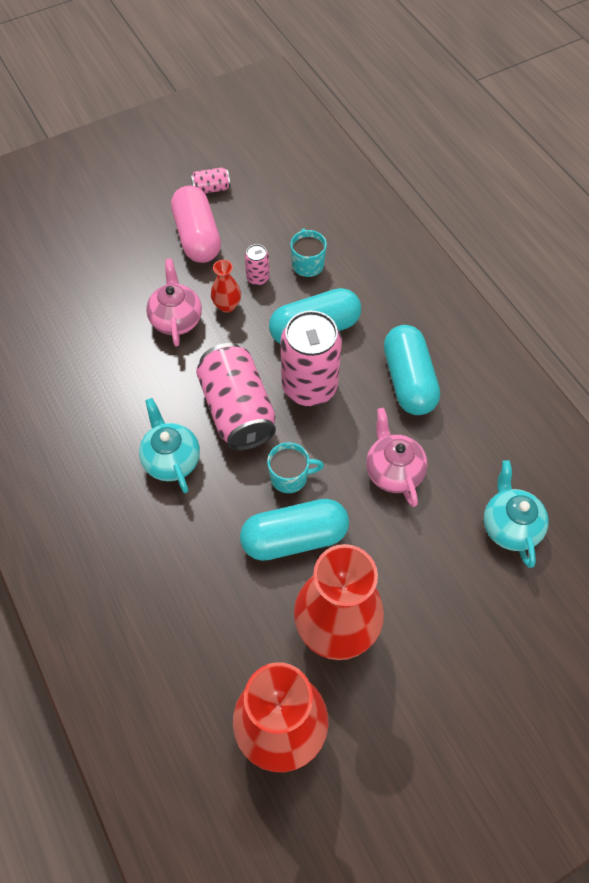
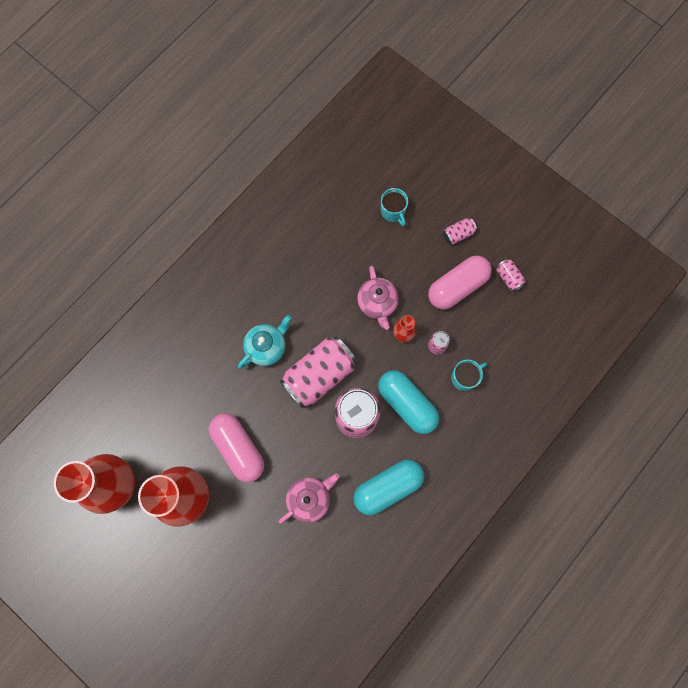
camera: 70 degrees right, 15 degrees up
pink teapot [146,259,202,347] -> pink teapot turned 105 degrees clockwise [357,266,399,330]
turquoise capsule [240,499,349,561] -> pink capsule [208,413,264,482]
turquoise mug [267,442,324,493] -> turquoise mug moved to [381,188,408,226]
turquoise teapot [484,460,548,568] -> none
none -> pink can [443,218,477,245]

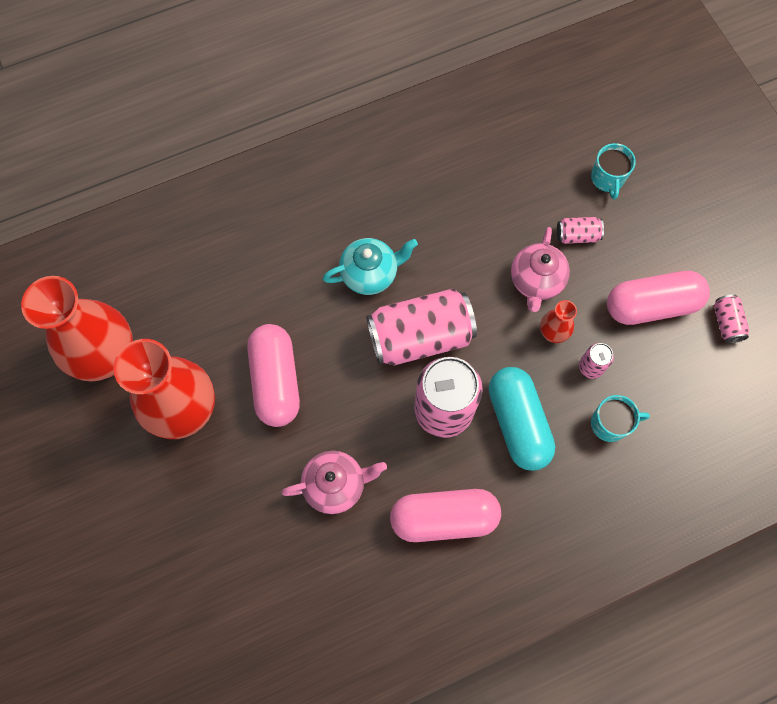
camera: 25 degrees right, 5 degrees down
turquoise capsule [354,460,424,515] -> pink capsule [390,489,501,542]
pink can [443,218,477,245] -> pink can moved to [557,217,604,244]

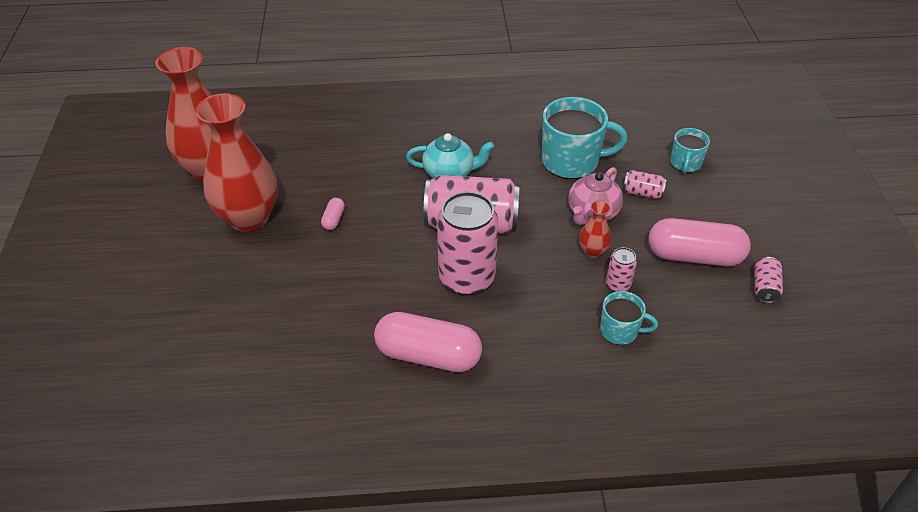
camera: 20 degrees right, 25 degrees down
pink capsule [247,324,300,427] -> pink capsule [321,198,345,230], size x0.42
pink teapot [281,451,387,514] -> none
turquoise capsule [489,367,555,471] -> none
none -> turquoise mug [542,97,627,179]

